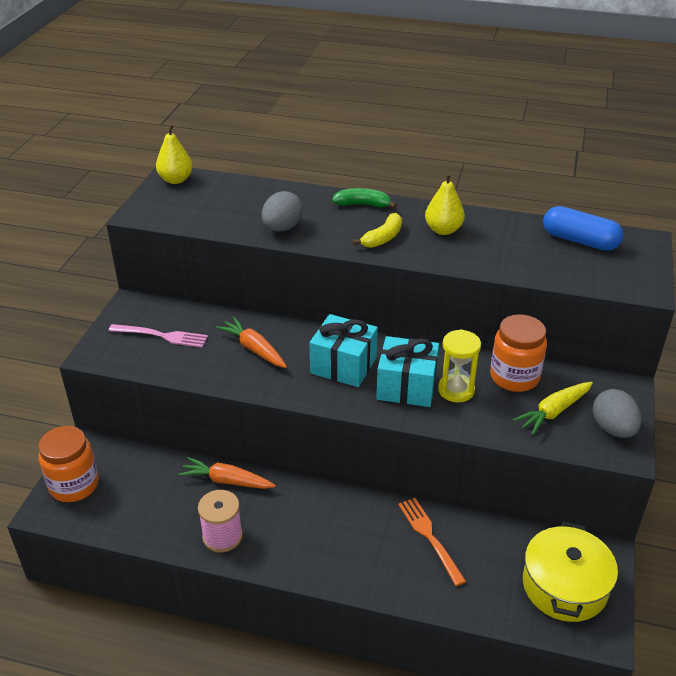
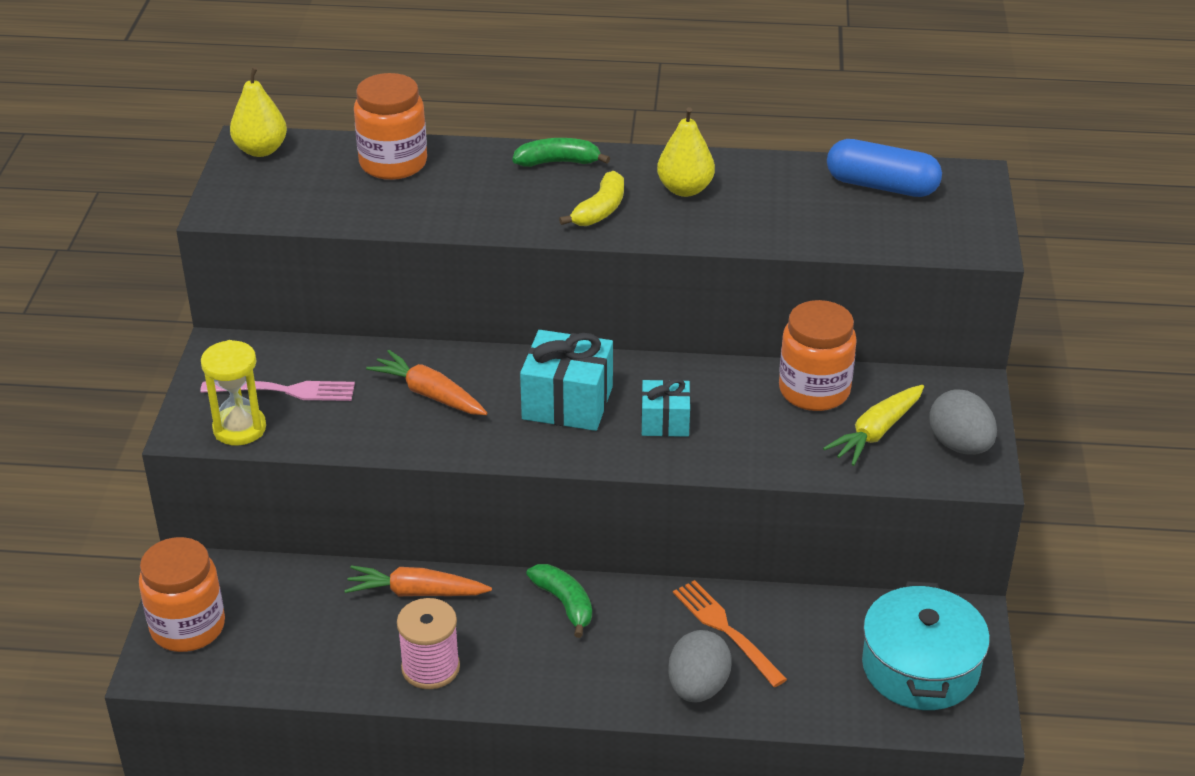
camera: 10 degrees left, 0 degrees up
grey egg [262,191,303,231] -> grey egg moved to [668,630,732,702]
turquoise gift [376,336,439,407] -> turquoise gift [641,379,691,437], size x0.60
yellow hourglass [438,329,481,402] -> yellow hourglass moved to [201,340,266,446]
yellow pot [523,522,618,622] -> turquoise pot [862,581,990,710]
none -> orange jar [354,73,427,180]
none -> green banana [526,564,592,638]

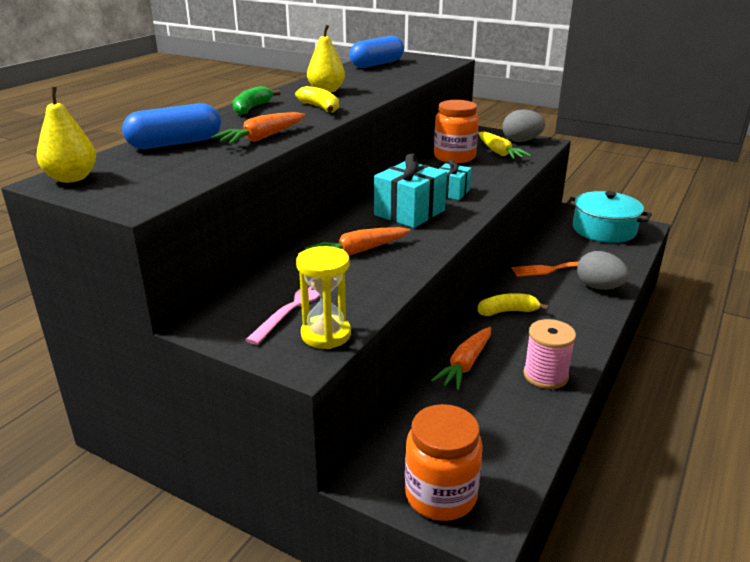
camera: 65 degrees left, 10 degrees down
orange jar [354,73,427,180] -> blue capsule [122,103,221,149]
green banana [526,564,592,638] -> yellow banana [478,293,549,316]
none -> orange carrot [211,112,305,145]

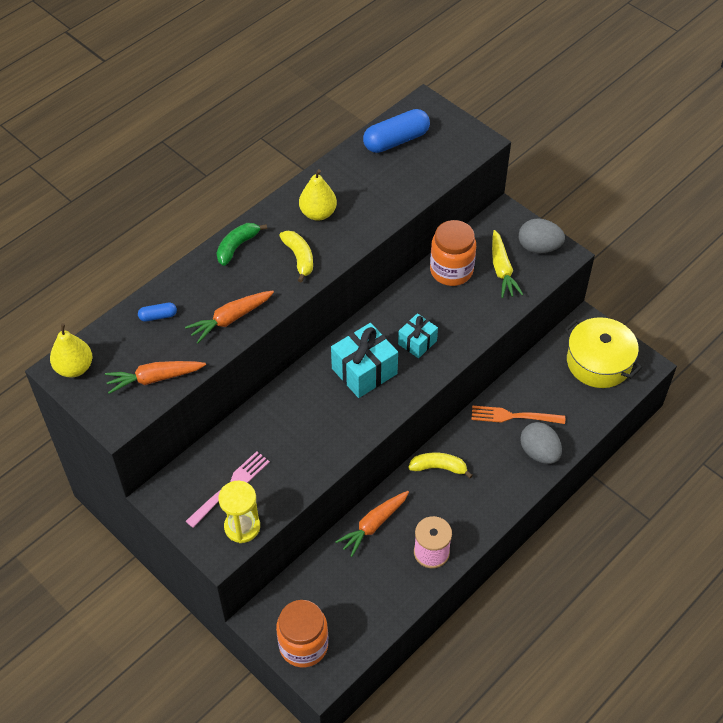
camera: 15 degrees right, 25 degrees up
blue capsule [122,103,221,149] -> blue capsule [138,303,177,322], size x0.48
orange carrot [305,227,411,256] -> orange carrot moved to [105,361,206,394]
turquoise pot [566,191,652,243] -> yellow pot [564,317,642,388]

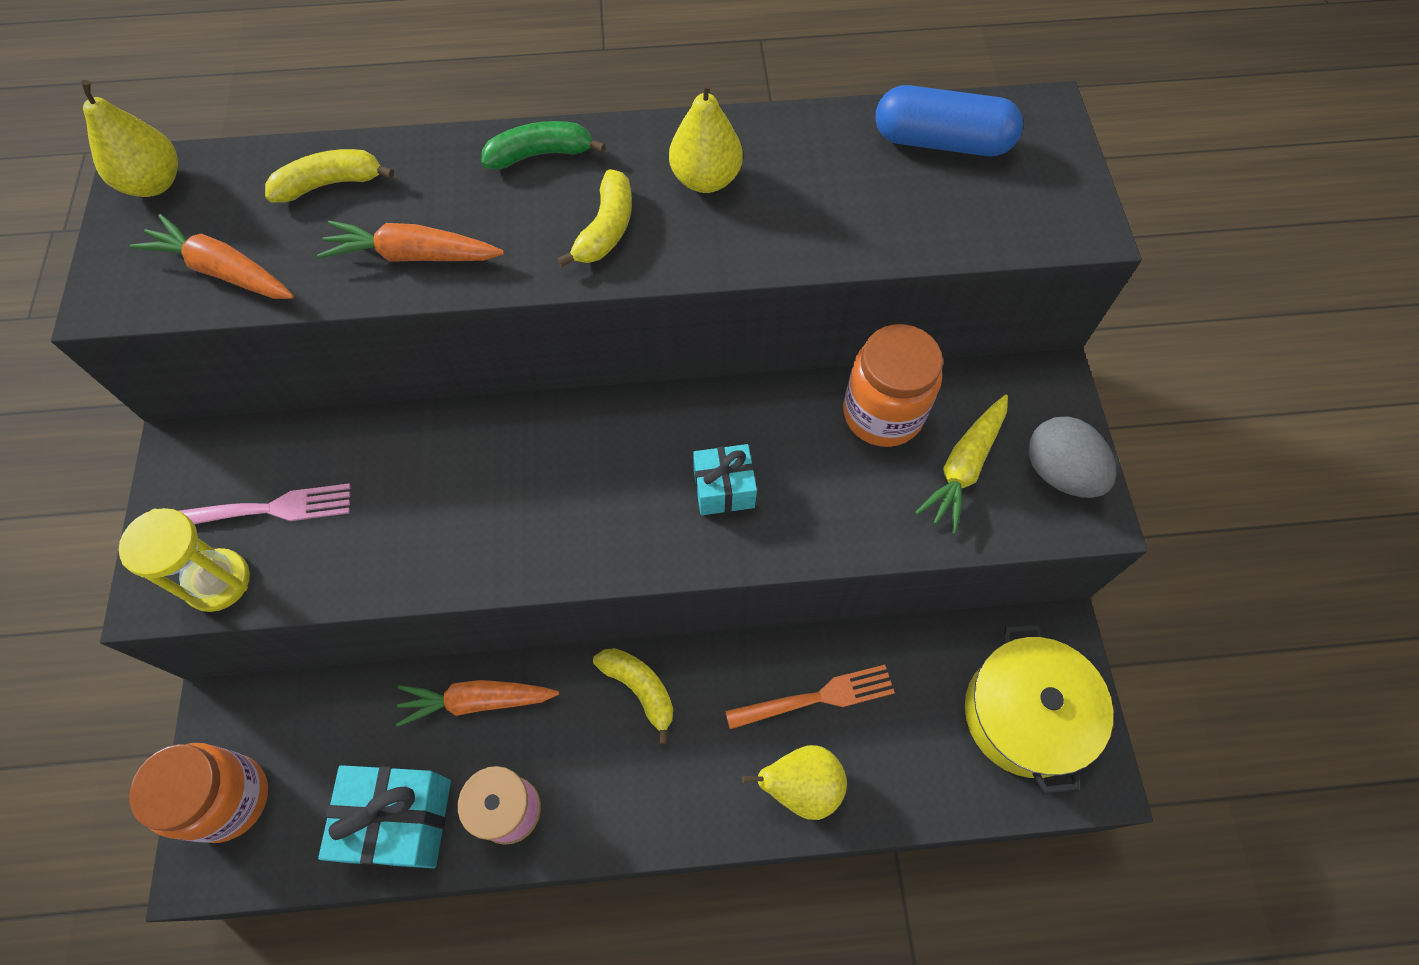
camera: 40 degrees right, 10 degrees up
blue capsule [138,303,177,322] -> yellow banana [265,149,394,202]
turquoise gift [331,323,398,398] -> turquoise gift moved to [318,765,451,868]
orange fork [472,406,565,424] -> orange fork turned 120 degrees clockwise [725,665,895,729]
grey egg [520,422,562,464] -> yellow pear [742,745,847,820]

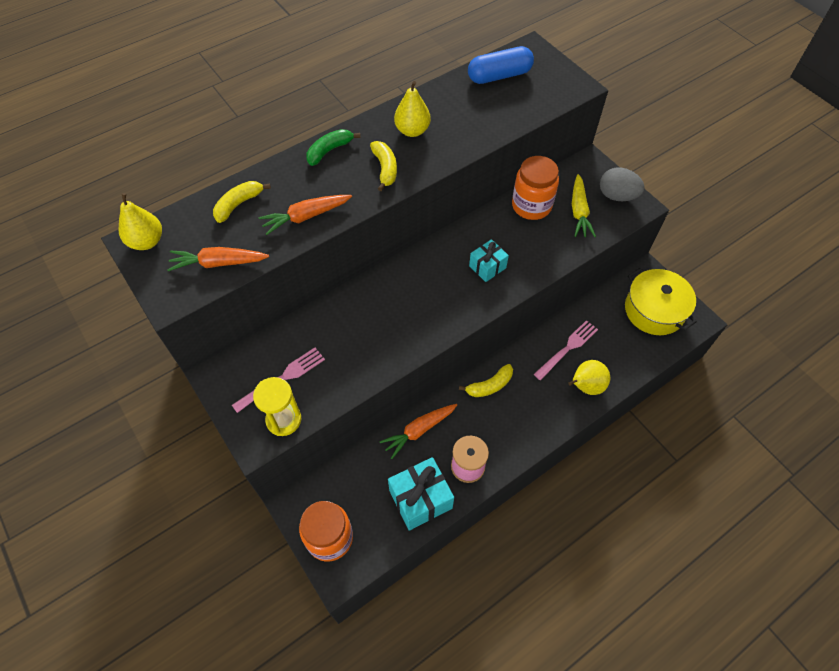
camera: 30 degrees left, 5 degrees down
yellow banana [593,648,673,744] -> yellow banana turned 135 degrees clockwise [459,364,513,397]
orange fork [725,665,895,729] -> pink fork [534,320,598,380]

